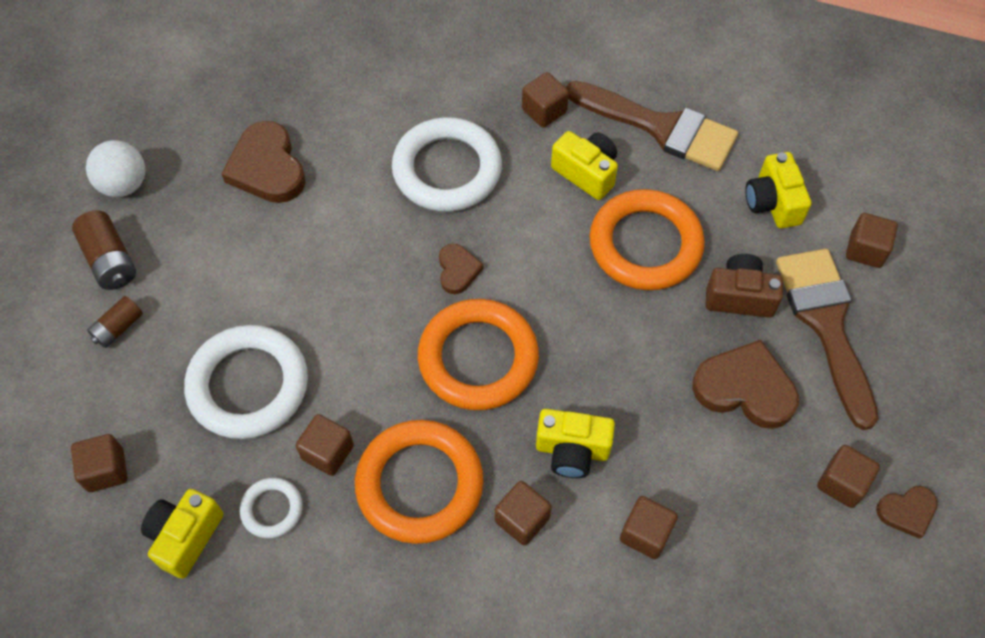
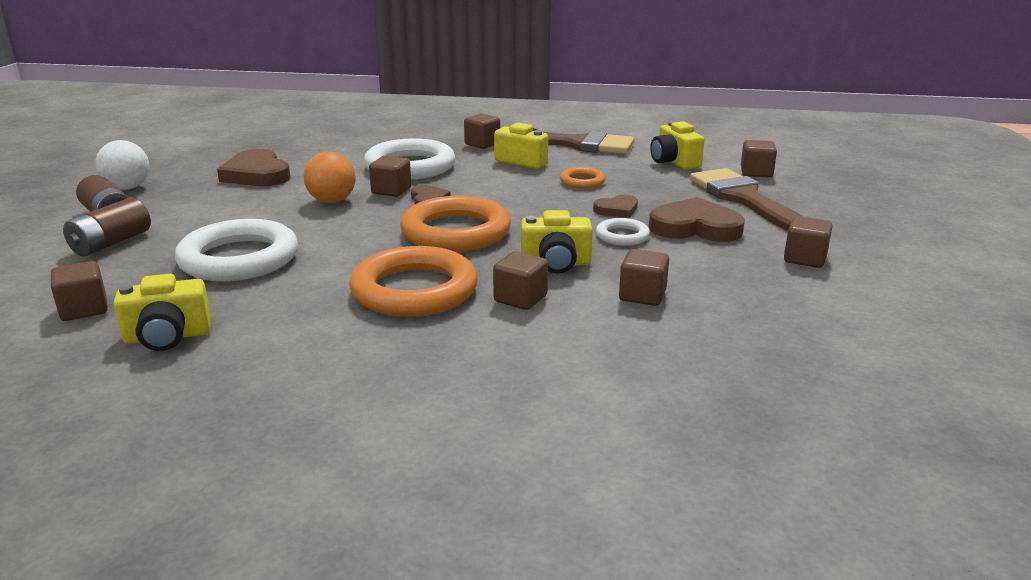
camera: 10 degrees left, 35 degrees down
brown battery [87,296,143,348] -> brown battery [63,197,151,256], size x1.53
yellow camera [141,489,223,579] -> yellow camera turned 120 degrees counterclockwise [113,274,211,351]
white ring [240,478,302,538] -> white ring moved to [596,218,650,246]
brown cube [296,414,354,476] -> brown cube moved to [369,156,411,197]
orange ring [589,189,705,290] -> orange ring [560,167,606,189], size x0.48
brown camera [706,254,783,318] -> none
brown heart [876,486,938,539] -> brown heart moved to [593,195,638,218]
none -> orange ball [304,152,356,203]

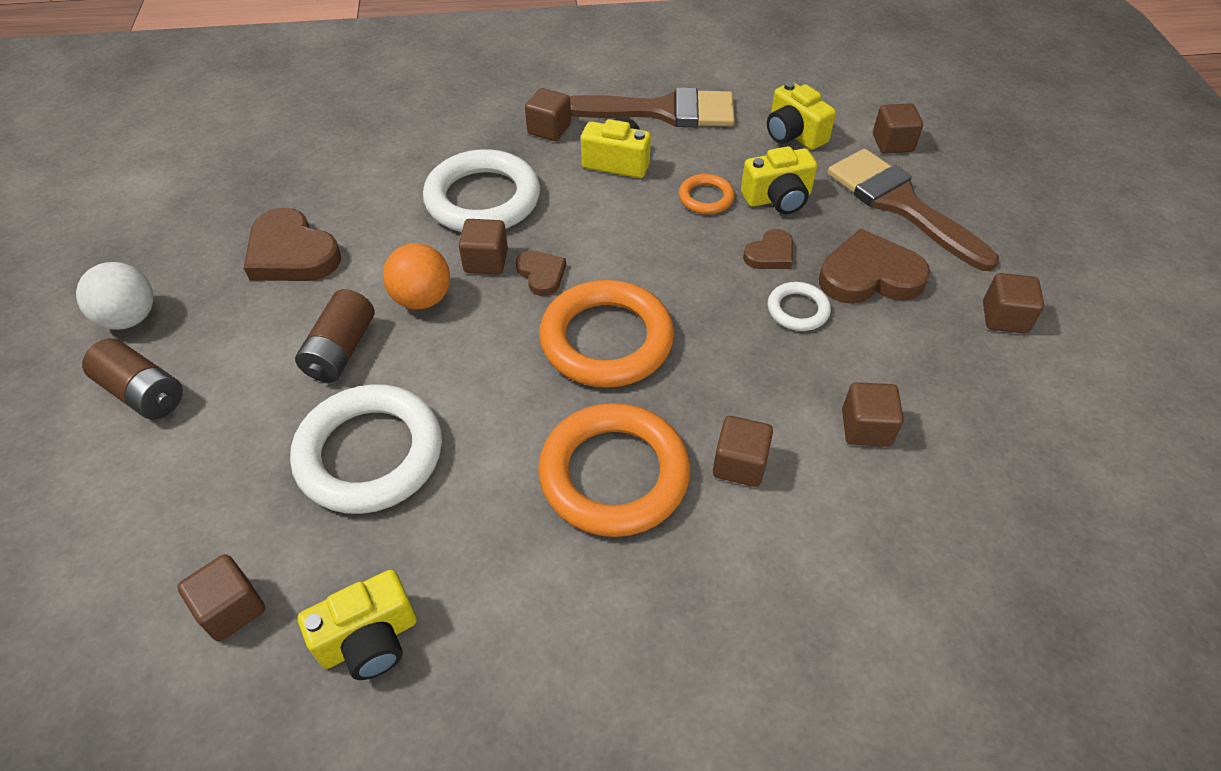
camera: 15 degrees left, 25 degrees up
brown battery [63,197,151,256] -> brown battery moved to [295,289,375,382]
yellow camera [521,210,593,274] -> yellow camera moved to [741,146,817,214]

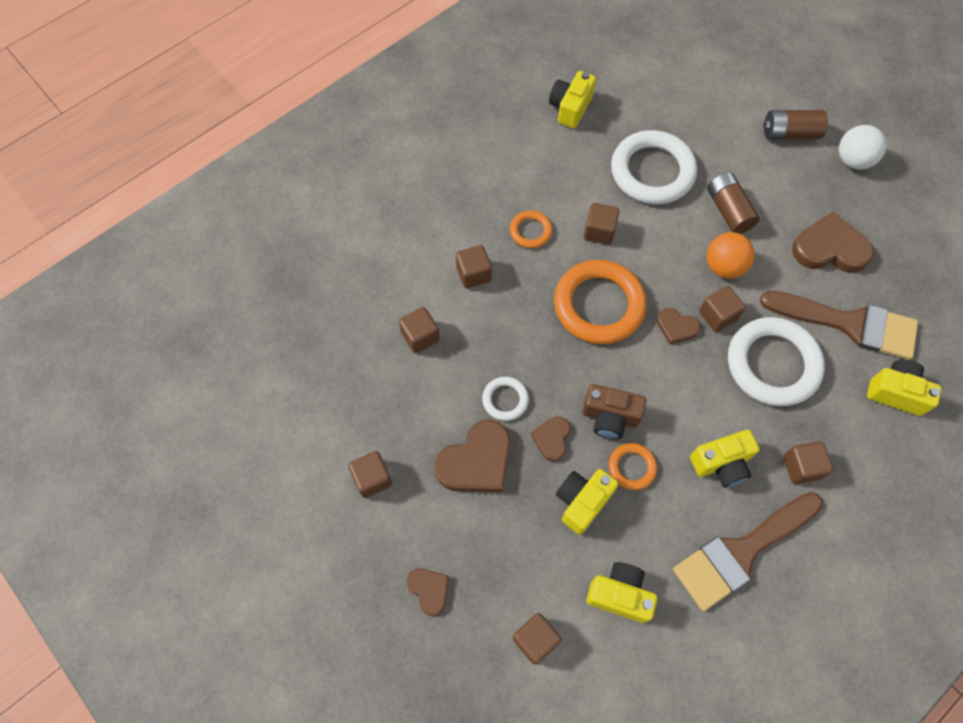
camera: 145 degrees right, 15 degrees up
brown cube [177,554,265,642] -> brown cube moved to [584,203,619,245]
orange ring [538,403,690,537] -> orange ring [510,210,552,248], size x0.48
brown brush [827,149,999,271] -> brown brush moved to [760,290,918,360]
none -> brown heart [407,568,449,616]
none -> brown camera [582,384,646,440]
none -> yellow camera [867,360,941,416]

